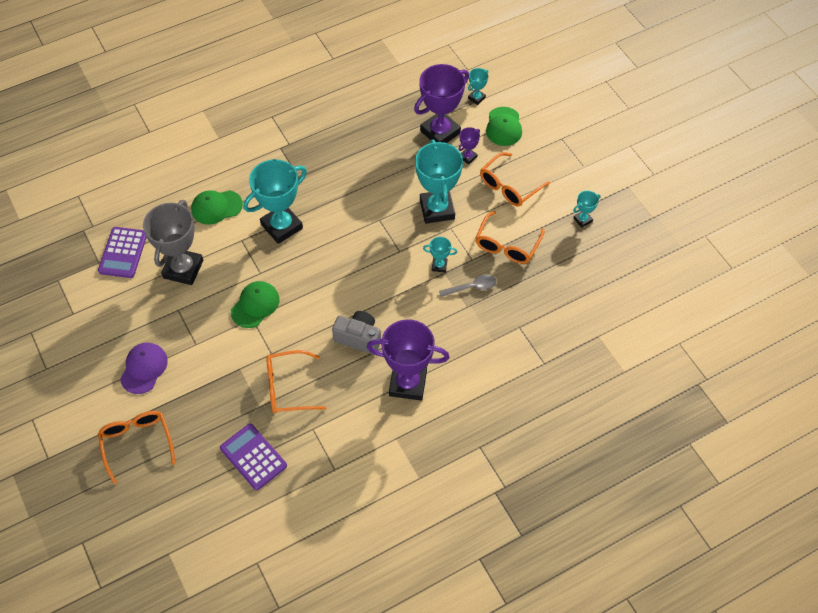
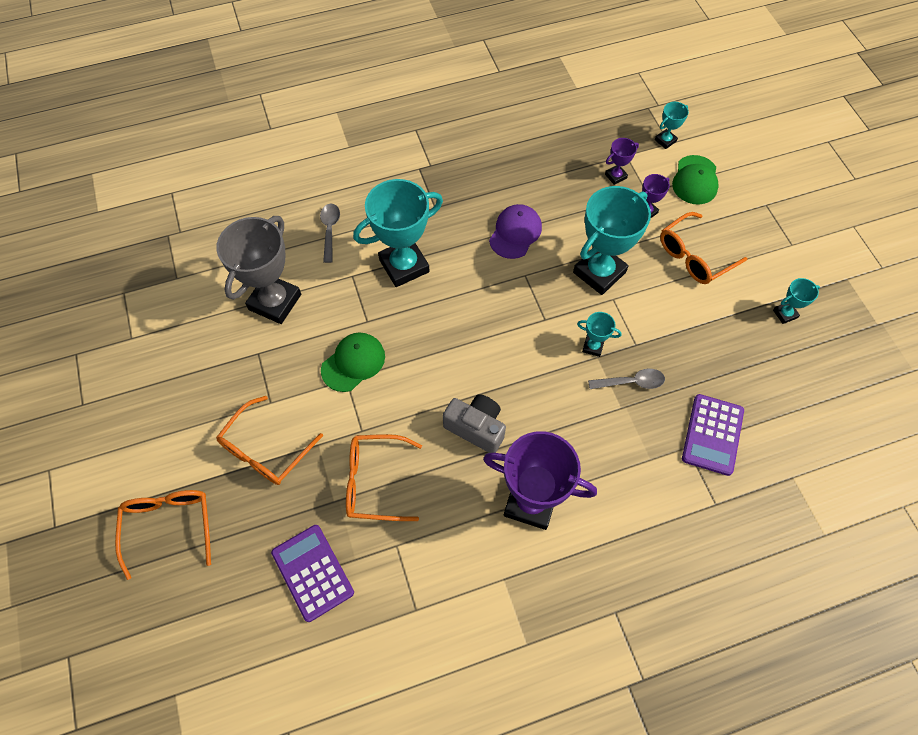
camera: 10 degrees right, 5 degrees up
purple calculator [98,227,147,278] -> purple calculator moved to [682,394,744,476]
purple cap [120,342,168,394] -> purple cap moved to [489,204,542,259]
green cap [191,190,243,225] -> grey spoon [320,204,340,263]
purple trophy [414,64,469,143] -> purple trophy [605,138,639,185], size x0.45
turquoise trophy [415,139,463,224] -> turquoise trophy turned 45 degrees clockwise [573,186,651,295]
orange glasses [476,211,545,264] -> orange glasses moved to [216,396,323,485]

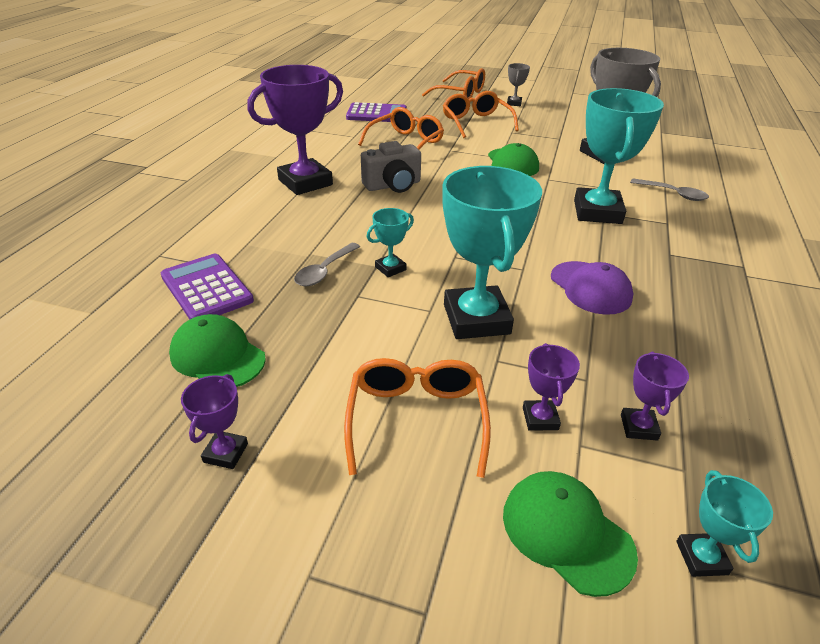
camera: 125 degrees right, 25 degrees down
turquoise trophy [773,278,820,324] -> purple trophy [181,374,248,469]
none -> green cap [169,314,266,387]
none -> grey trophy [507,63,530,106]

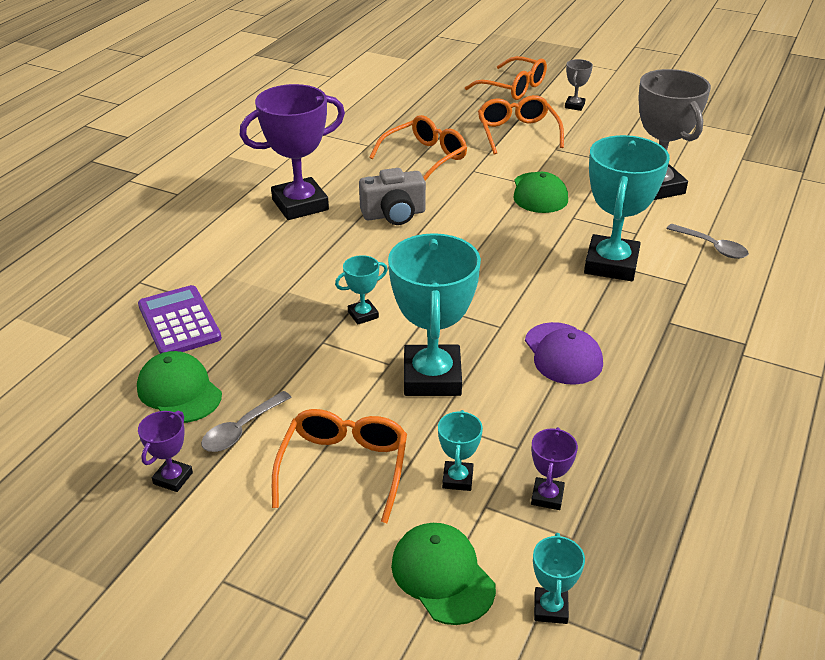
camera: 10 degrees right, 0 degrees up
grey spoon [294,243,360,286] -> grey spoon moved to [201,391,292,452]
purple calculator [346,102,407,122] -> none
purple trophy [523,343,580,431] -> turquoise trophy [438,410,483,491]

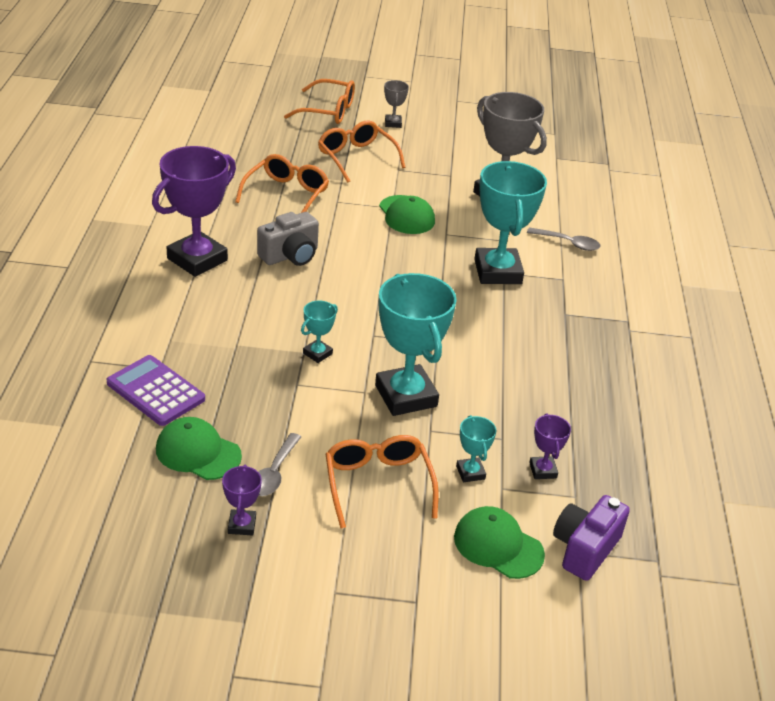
camera: 25 degrees left, 0 degrees up
purple cap [525,322,603,385] -> none
turquoise trophy [533,533,585,624] -> purple camera [553,495,630,581]

